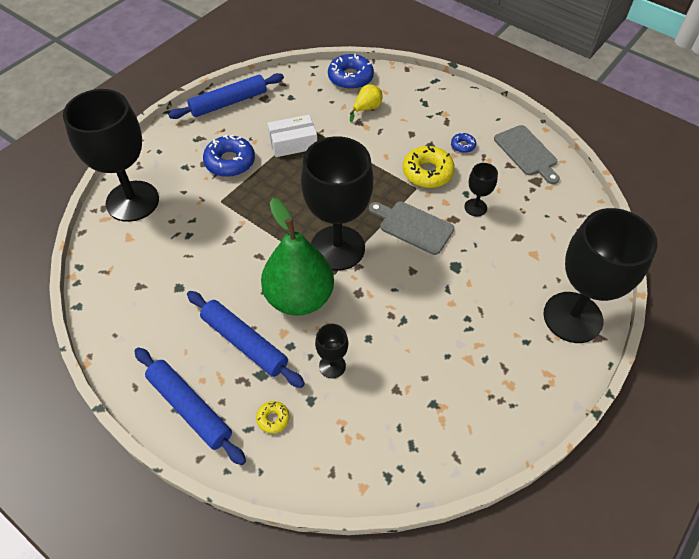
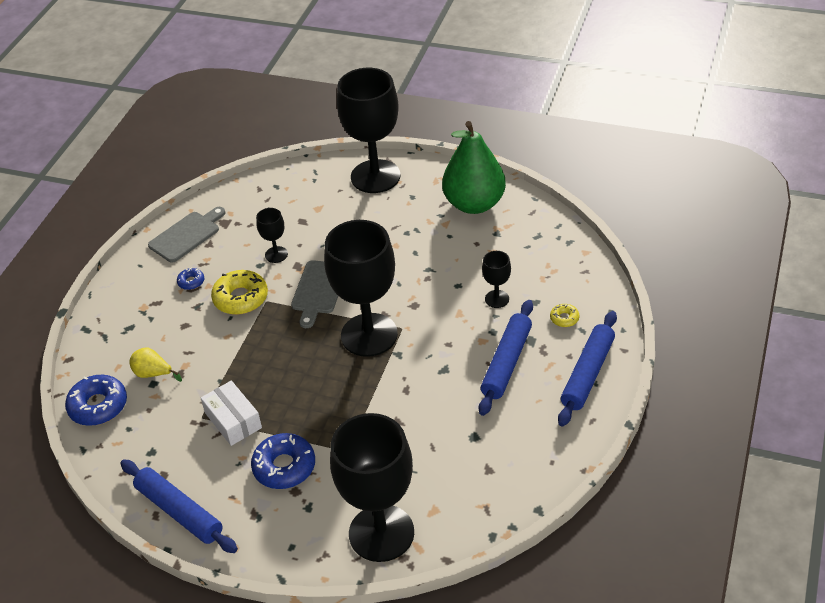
camera: 105 degrees left, 10 degrees down
green pear [261,198,334,316] -> green pear moved to [442,121,506,214]

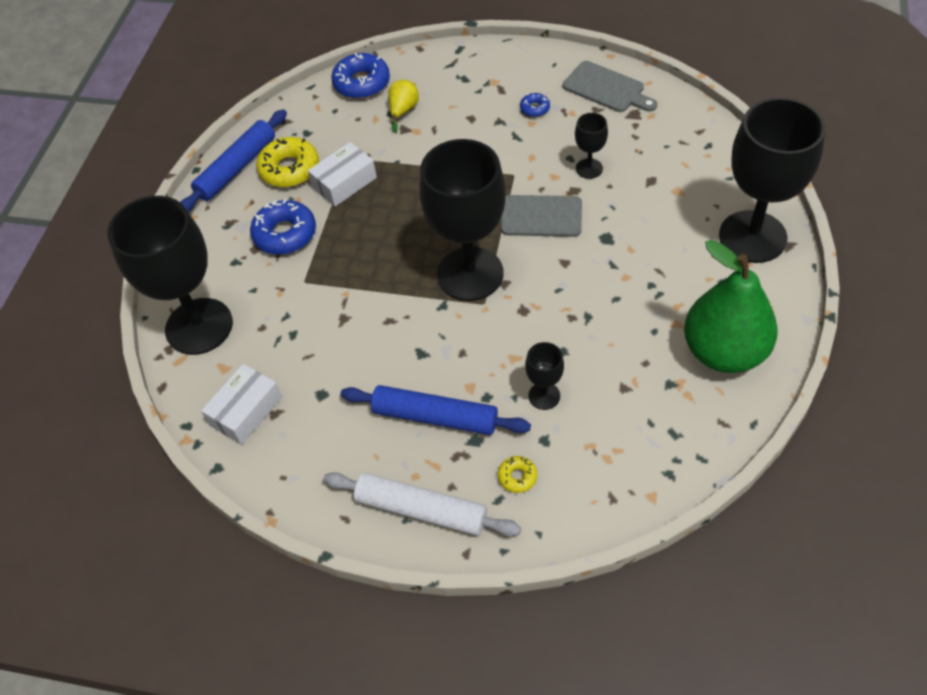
camera: 85 degrees right, 10 degrees up
yellow donut [211,270,268,315] -> yellow donut moved to [256,137,319,187]
blue rolling pin [558,311,617,426] -> white rolling pin [323,472,521,537]
none -> white box [201,364,282,445]

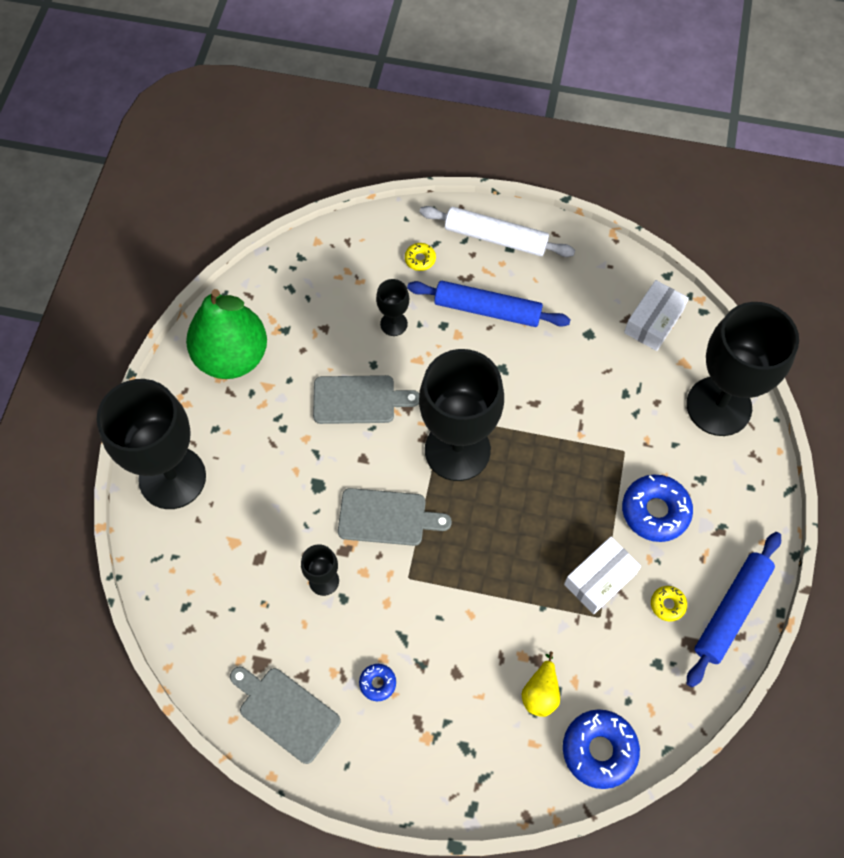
camera: 175 degrees right, 10 degrees up
yellow donut [256,137,319,187] -> yellow donut [651,586,687,622], size x0.50
none -> grey cutting board [313,375,419,424]

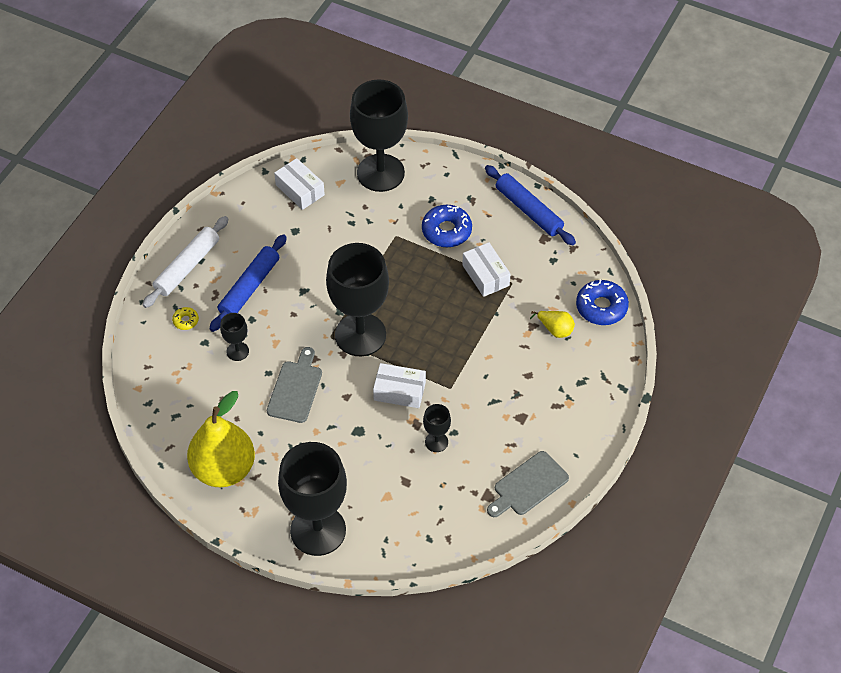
camera: 75 degrees left, 10 degrees down
green pear [186,289,267,379] -> yellow pear [187,391,255,487]
grey cutting board [338,488,452,546] -> white box [373,363,426,408]
blue donut [359,664,396,701] -> none
yellow donut [651,586,687,622] -> none

